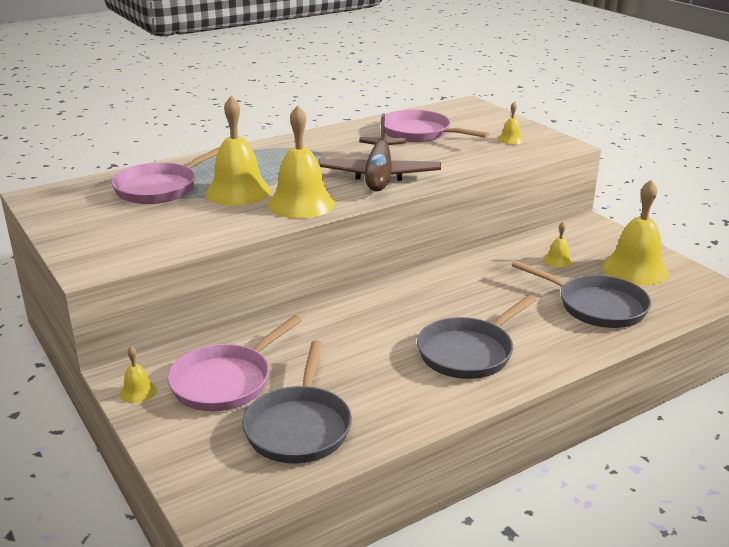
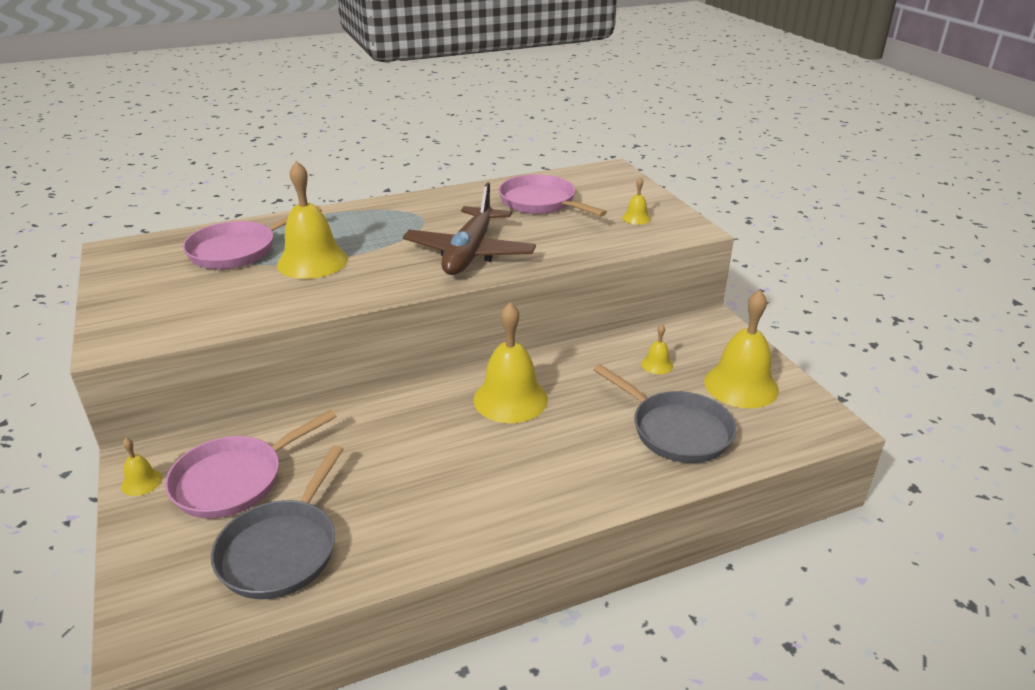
camera: 10 degrees right, 5 degrees up
yellow bell [268,105,335,219] -> yellow bell moved to [474,302,548,423]
grey pan [417,295,537,379] -> none

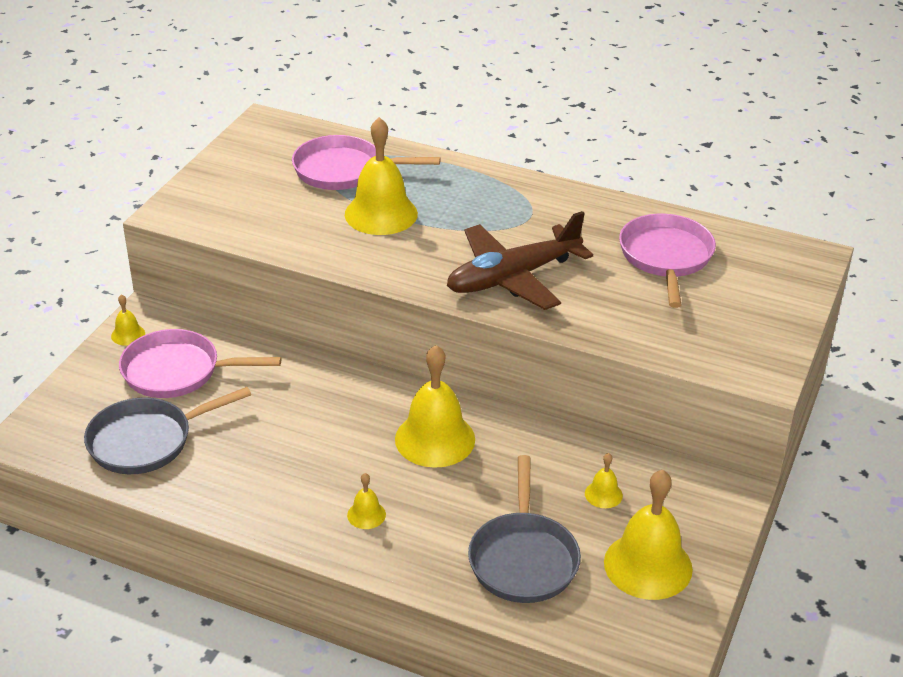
camera: 45 degrees right, 5 degrees up
yellow bell [622,177,651,225] -> yellow bell moved to [347,473,386,529]

